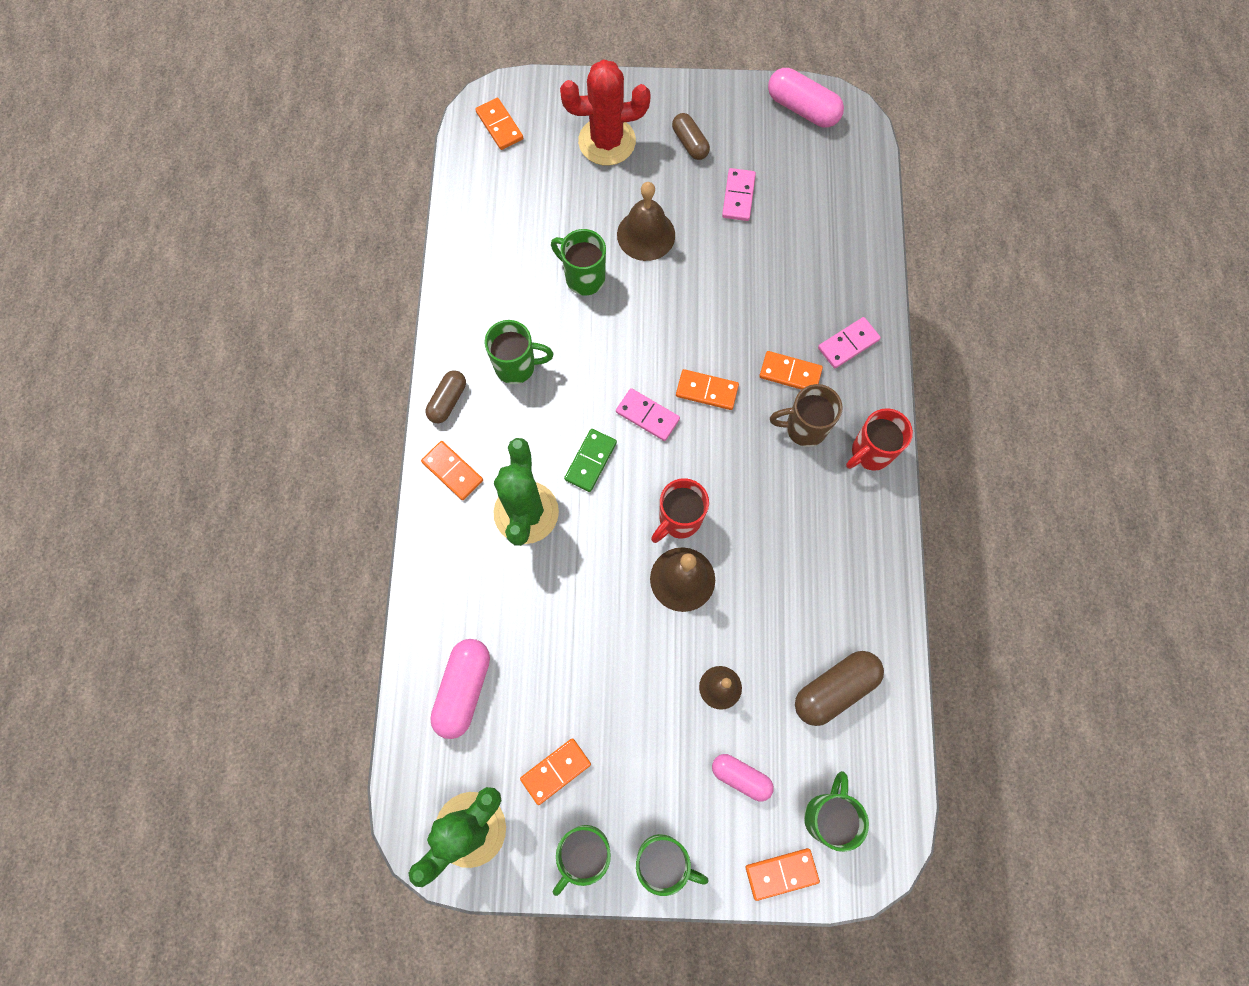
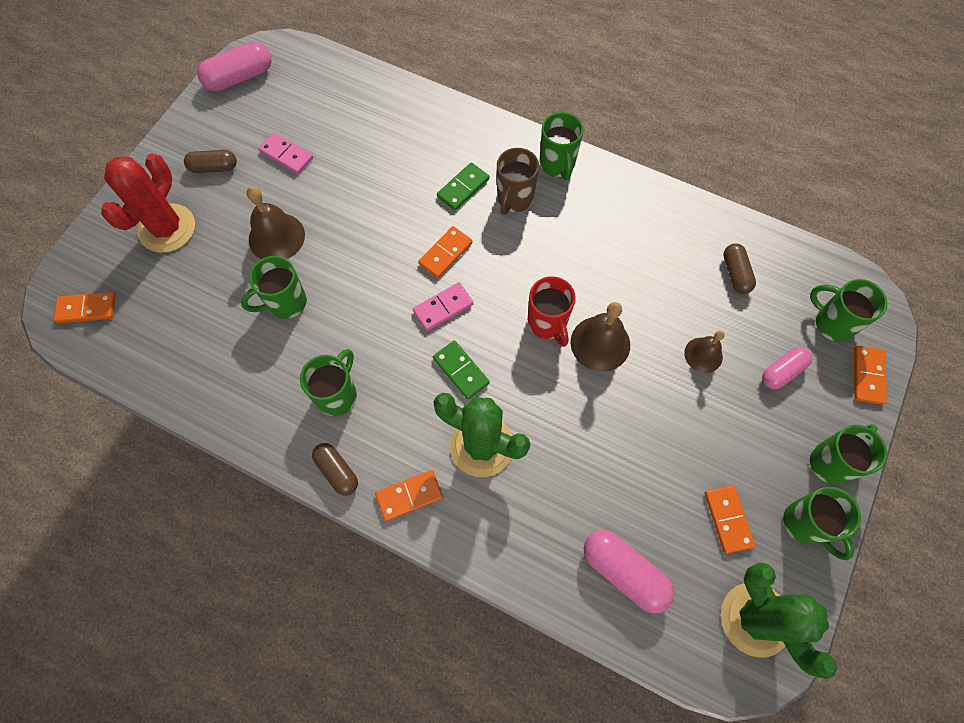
camera: 65 degrees left, 5 degrees down
orange domino [759,351,823,390] -> green domino [437,162,489,211]
brown capsule [795,651,884,726] -> brown capsule [723,243,756,294], size x0.64
pink domino [818,317,881,369] -> none
red mug [846,408,913,471] -> green mug [539,112,584,180]

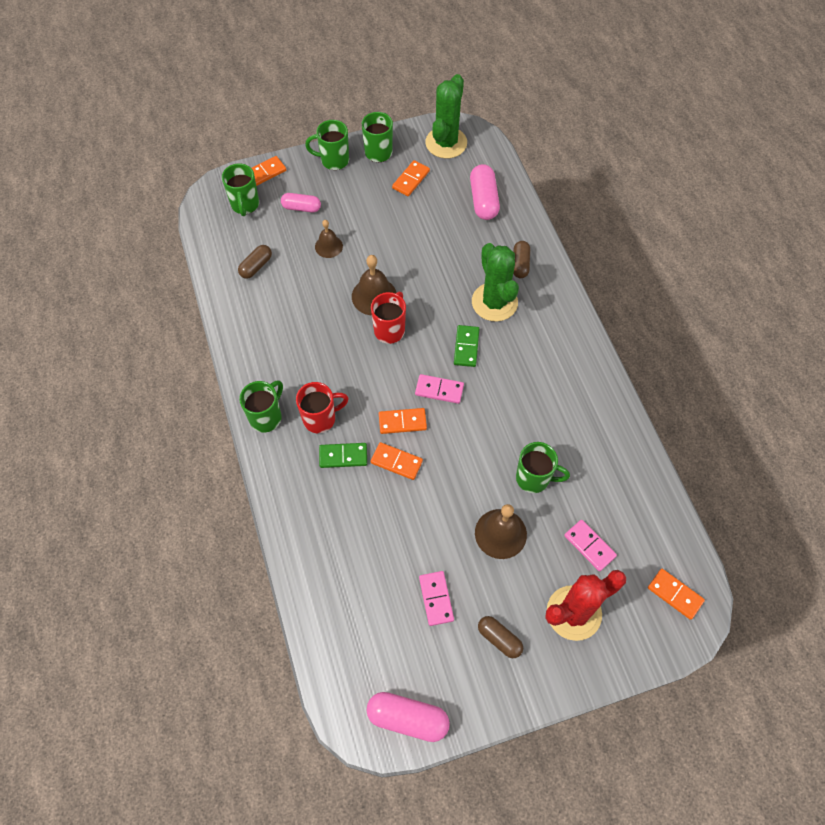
camera: 135 degrees left, 5 degrees down
green mug [300,349,357,416] -> none
brown capsule [312,443,358,496] -> brown capsule moved to [513,241,530,278]
orange domino [375,470,443,521] -> orange domino moved to [371,442,423,480]
brown mug [497,148,539,215] -> red mug [296,382,349,433]
none -> pink domino [564,520,617,571]

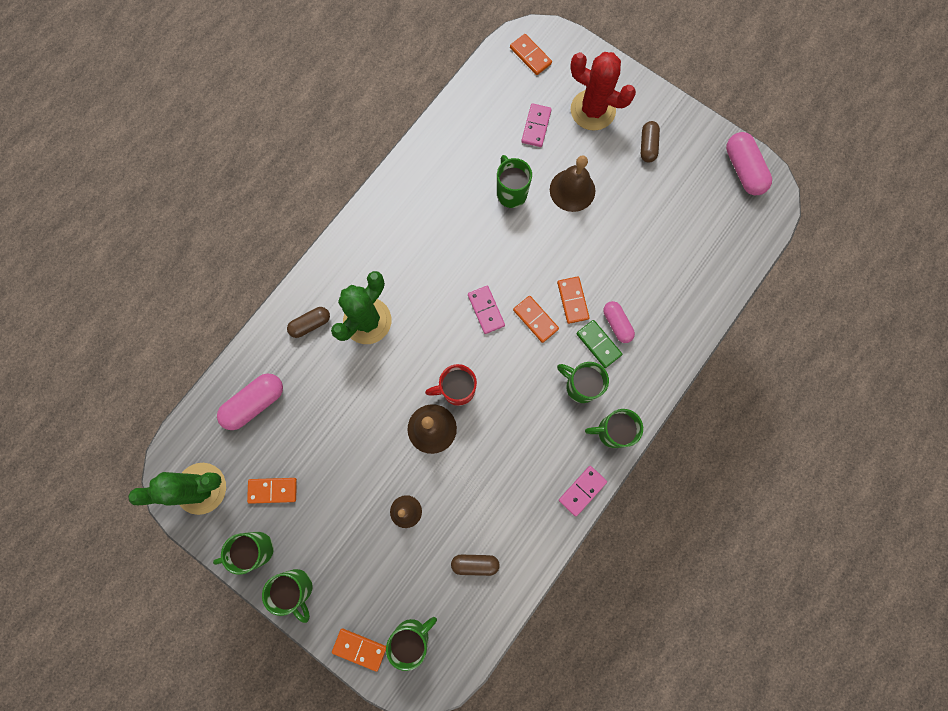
camera: 125 degrees left, 15 degrees up
pink capsule [281,193,321,212] -> pink capsule moved to [603,301,635,343]
red mug [296,382,349,433] -> green mug [557,362,609,403]
pink domino [419,571,454,626] -> pink domino moved to [559,466,607,516]
green domino [454,325,479,367] -> none
orange domino [648,569,705,620] -> orange domino turned 45 degrees counterclockwise [510,34,552,75]

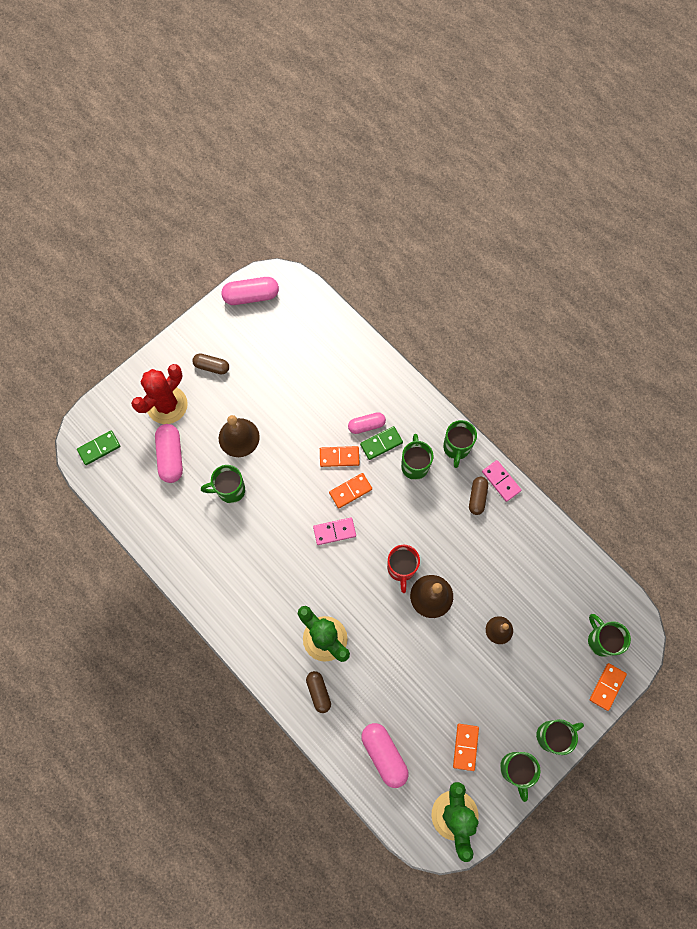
camera: 80 degrees left, 5 degrees down
brown capsule [451,555,500,576] -> brown capsule moved to [469,477,488,515]
orange domino [510,34,552,75] -> green domino [77,431,120,465]
pink domino [521,103,552,147] -> pink capsule [155,424,183,483]
green mug [557,362,609,403] -> green mug turned 135 degrees clockwise [401,434,434,480]

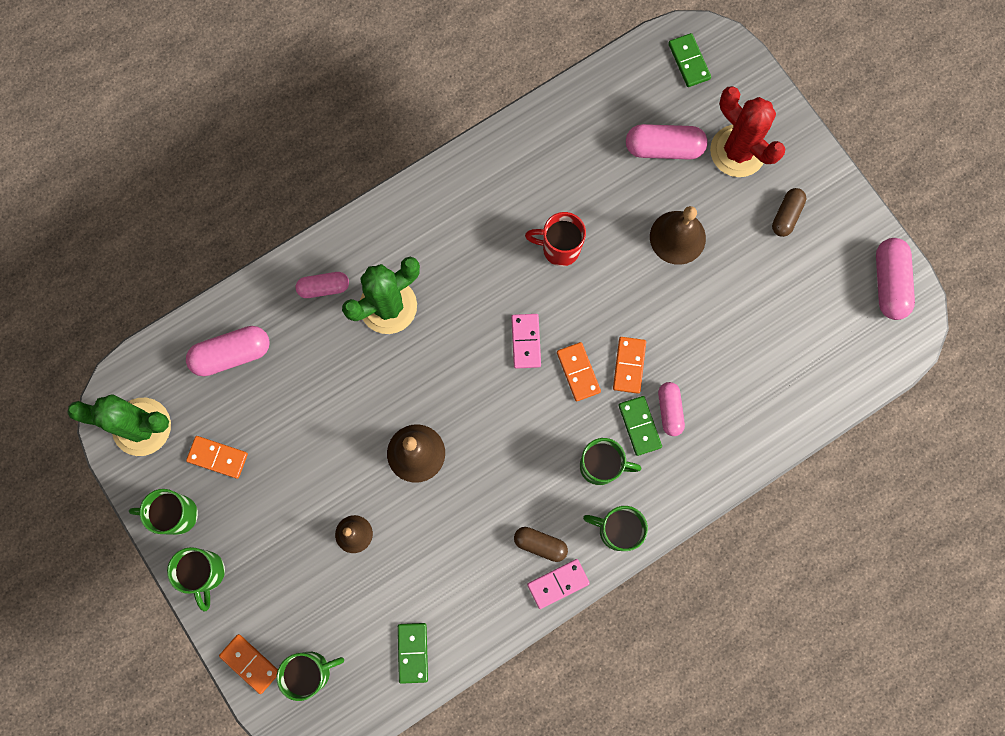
camera: 100 degrees right, 5 degrees up
green mug [201,465,245,503] -> none
brown capsule [306,671,331,713] -> pink capsule [296,272,349,298]
red mug [387,545,420,593] -> red mug moved to [525,212,586,266]
none -> green domino [398,623,428,684]

